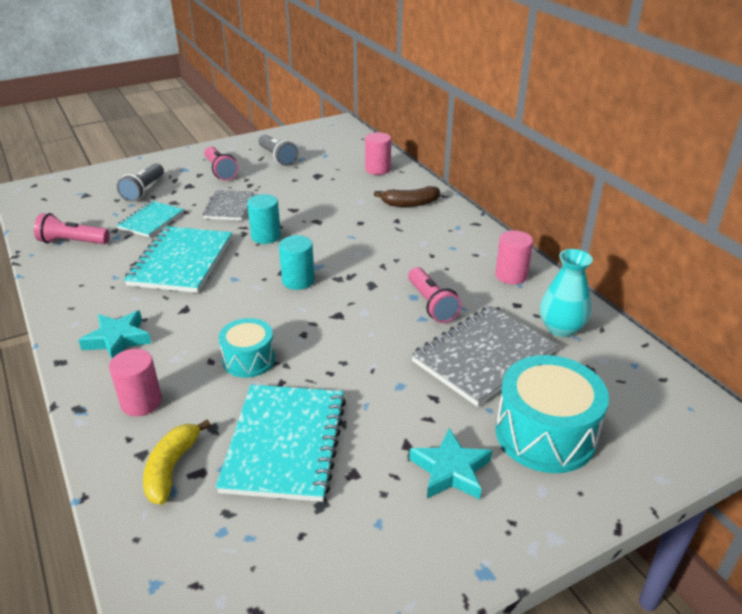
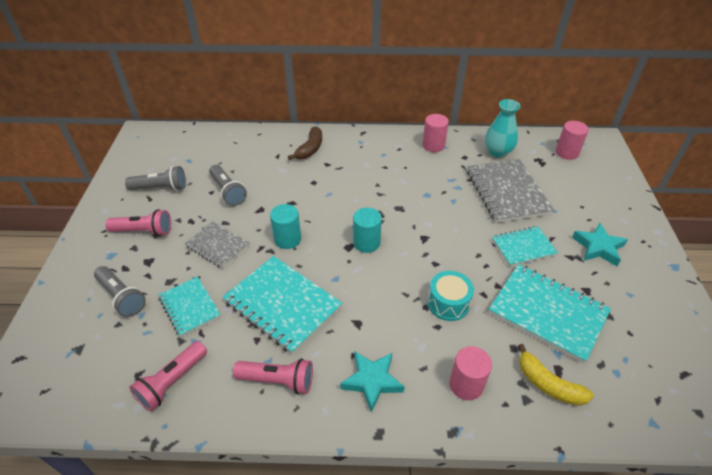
camera: 60 degrees left, 10 degrees up
pink cylinder [365,132,391,175] -> pink cylinder moved to [556,121,589,160]
pink flashlight [408,267,462,323] -> pink flashlight moved to [233,359,313,394]
turquoise drum [496,355,609,473] -> none
none -> grey flashlight [209,165,247,206]
none -> turquoise notebook [492,226,558,266]

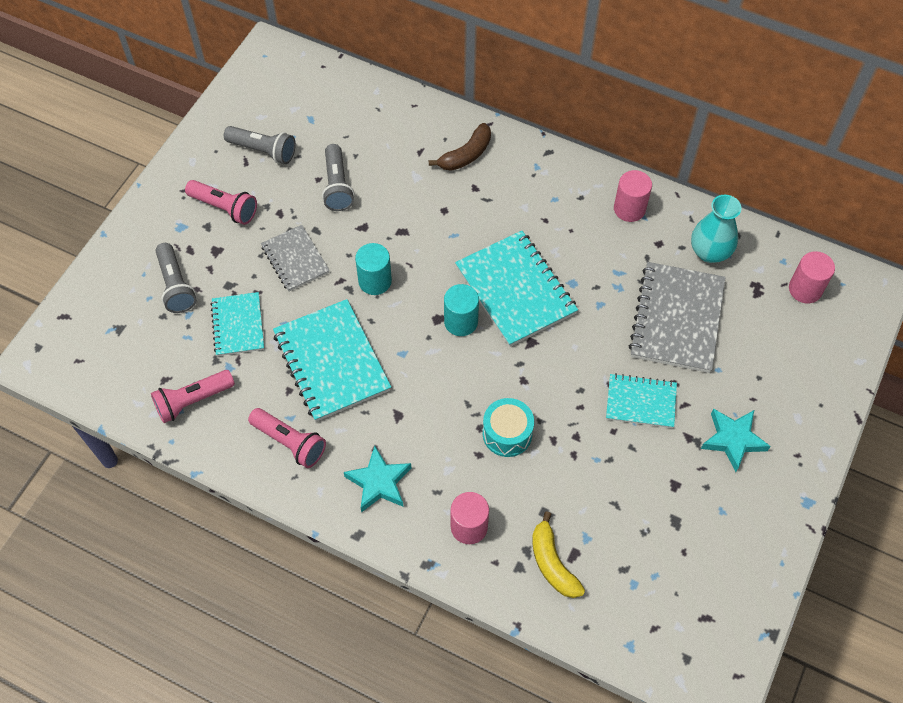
camera: 25 degrees right, 15 degrees up
turquoise notebook [488,264,611,364] -> turquoise notebook moved to [455,231,578,347]

